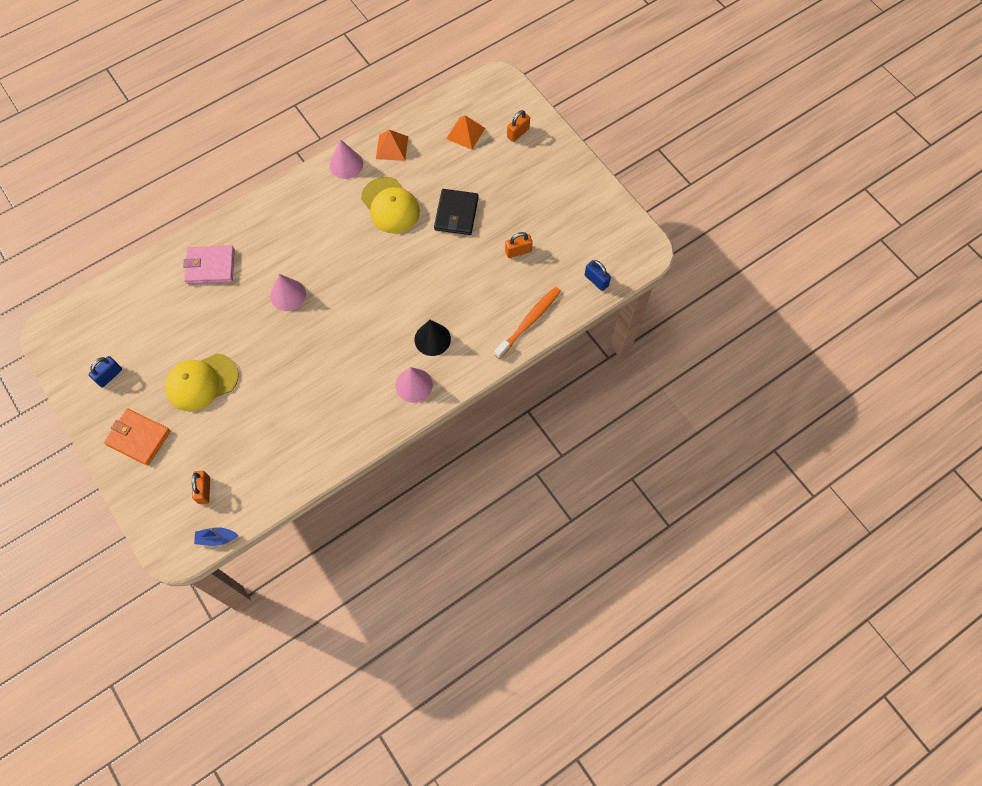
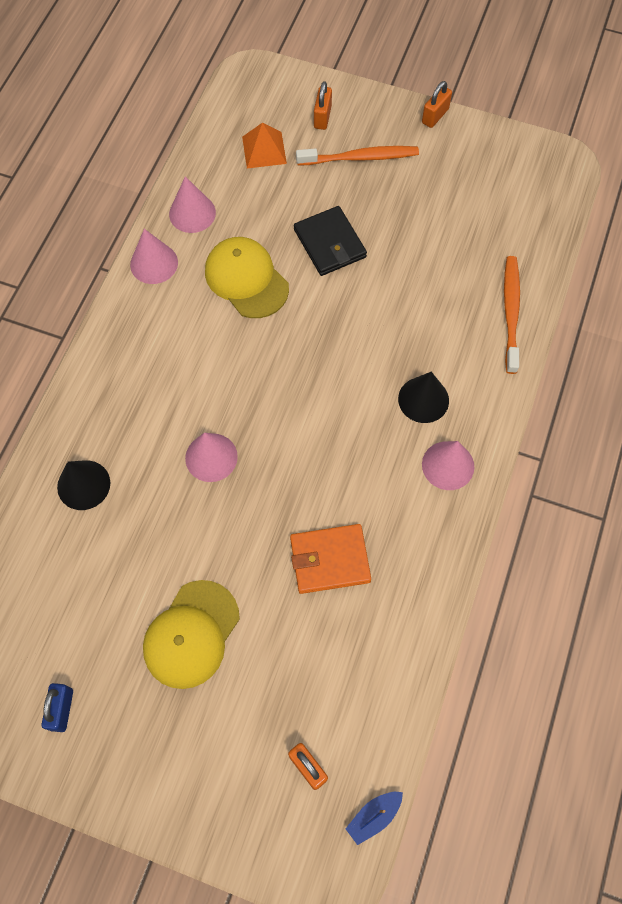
camera: 35 degrees left, 0 degrees up
orange wallet [104,409,170,466] -> orange wallet moved to [290,524,371,594]
pink wallet [183,245,235,284] -> black cone [57,461,110,510]
yellow cap [361,177,420,234] -> yellow cap turned 150 degrees counterclockwise [205,237,289,318]
orange pyramid [376,130,408,161] -> pink cone [169,176,216,233]
orange padlock [505,232,533,258] -> orange padlock moved to [422,81,452,128]
blue padlock [585,260,611,291] -> none
none -> orange toothbrush [296,146,419,165]

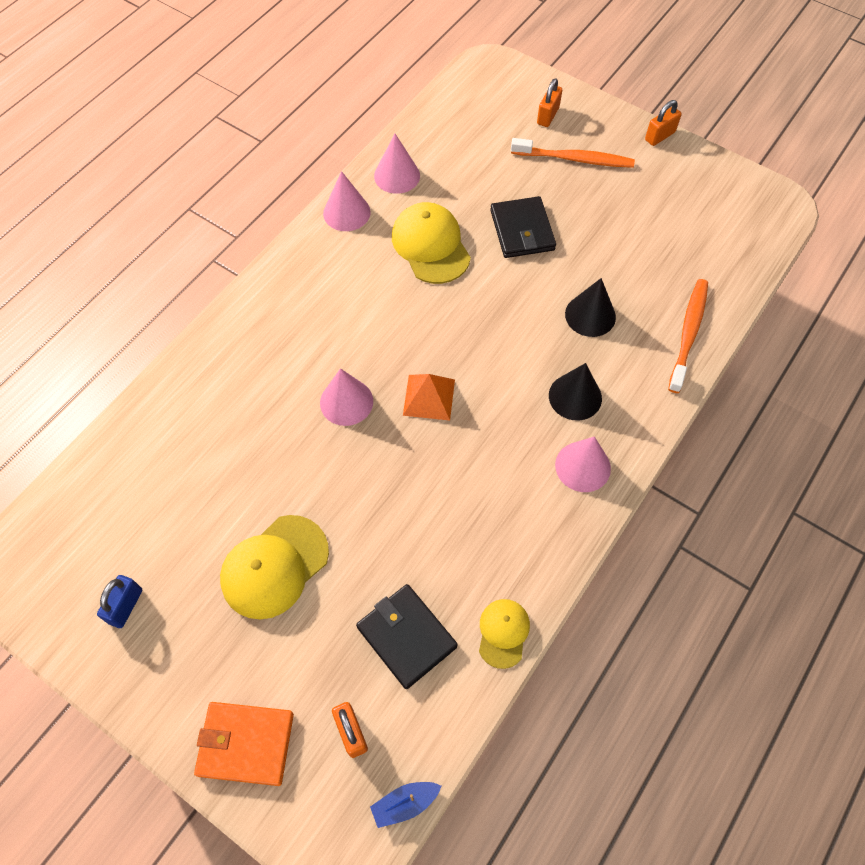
camera: 15 degrees right, 5 degrees down
black cone [57,461,110,510] -> black cone moved to [565,278,616,337]
orange pyramid [242,123,287,168] -> orange pyramid moved to [403,374,455,420]
orange wallet [290,524,371,594] -> orange wallet moved to [194,702,294,786]
none -> black wallet [356,584,458,689]
none -> yellow cap [479,599,530,669]

